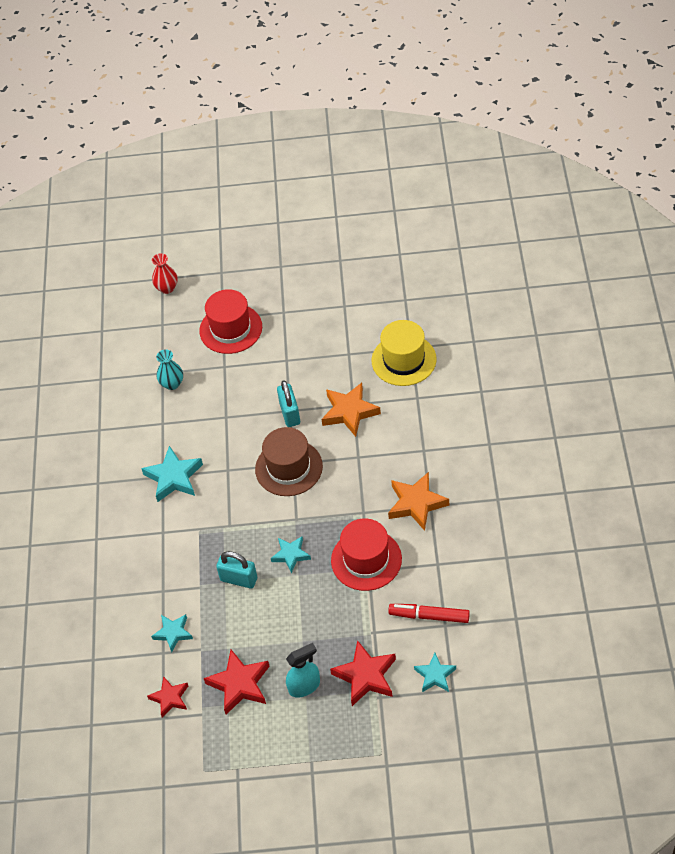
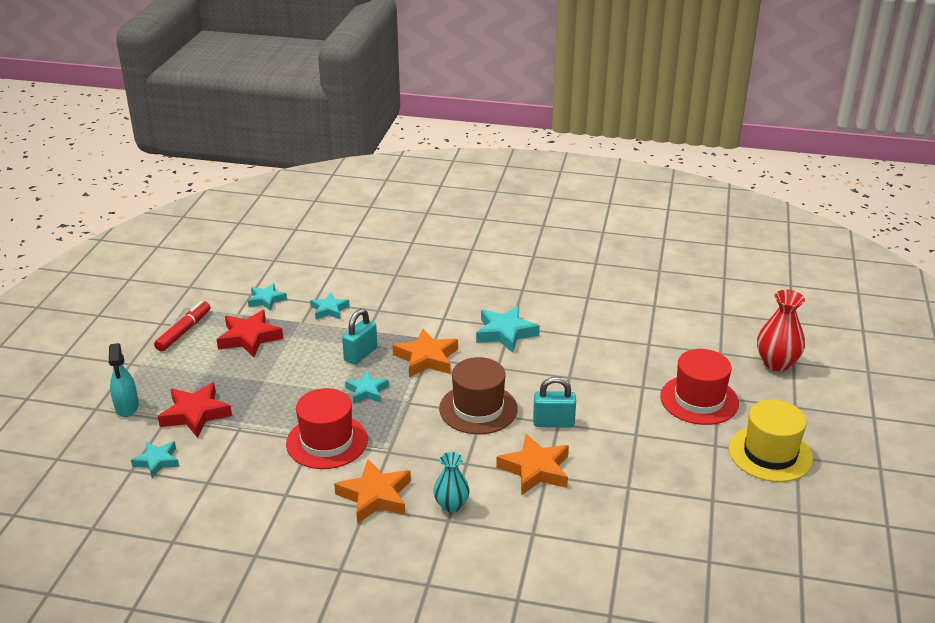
camera: 100 degrees right, 20 degrees down
red star [147,676,188,718] -> turquoise star [248,283,287,311]
red vase [152,253,178,294] -> red vase [757,290,805,371], size x1.51
turquoise vase [156,349,183,390] -> turquoise vase moved to [433,452,470,513]
turquoise spray bottle [286,643,320,698] -> turquoise spray bottle moved to [109,343,139,417]
yellow hat [372,320,437,386] -> yellow hat moved to [729,400,813,482]
red marker [388,604,470,623] -> red marker moved to [154,301,210,352]
none -> orange star [392,329,458,377]

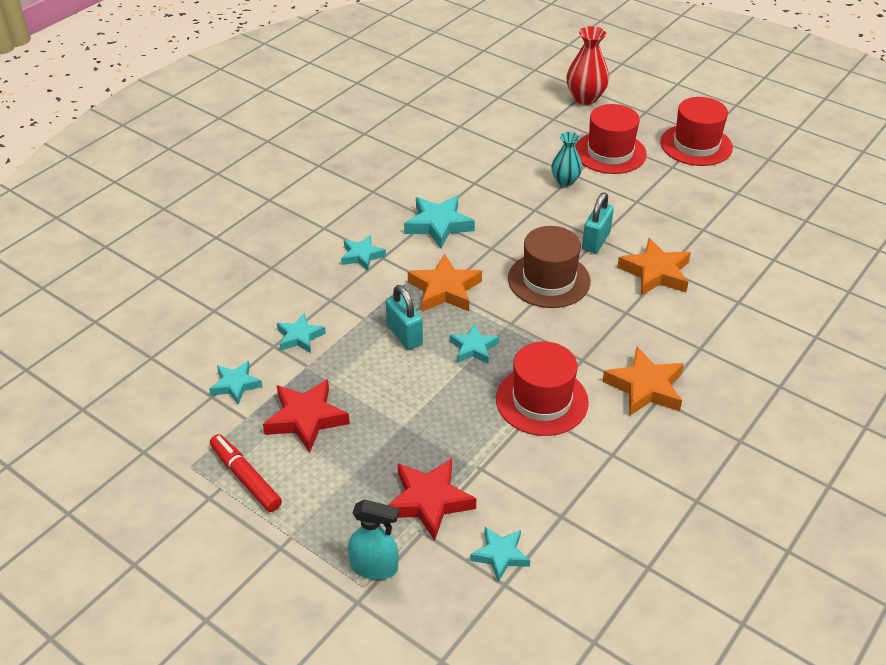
camera: 65 degrees left, 10 degrees up
turquoise vase [433,452,470,513] -> turquoise vase moved to [551,132,582,186]
yellow hat [729,400,813,482] -> red hat [660,97,733,166]
none -> turquoise star [341,235,386,271]

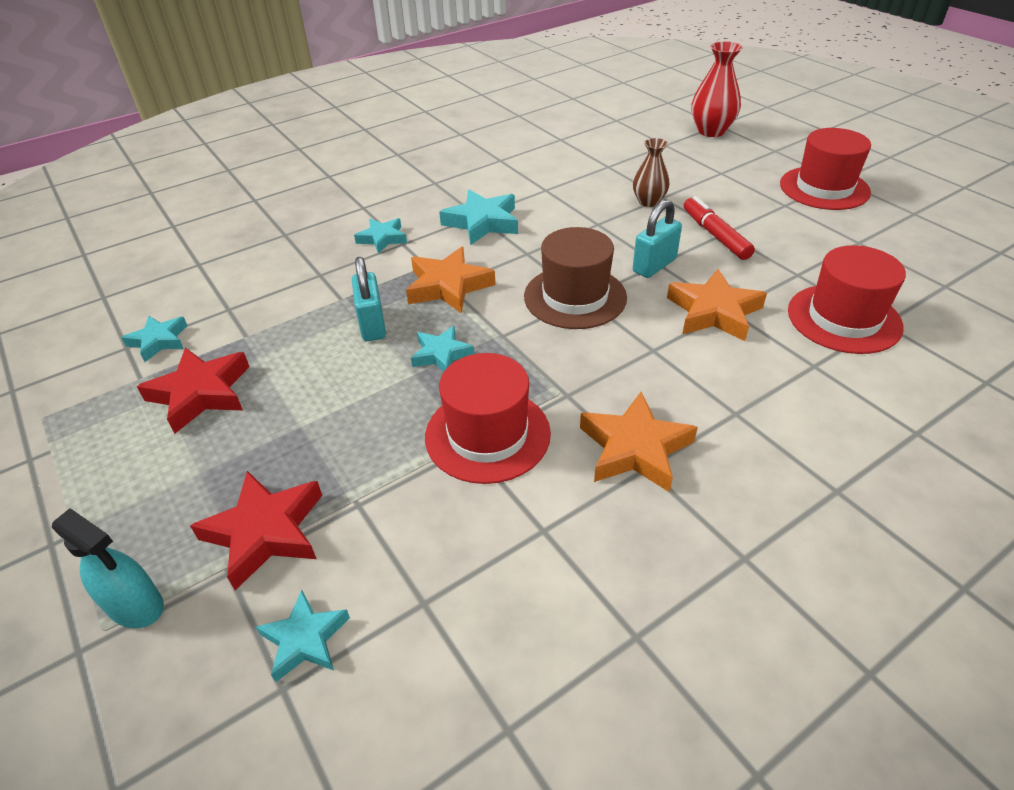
camera: 20 degrees right, 0 degrees up
red marker [210,434,282,512] -> red marker moved to [684,196,755,260]
turquoise star [277,313,326,353] -> none
turquoise vase [551,132,582,186] -> brown vase [633,138,670,207]
red hat [575,104,647,174] -> red hat moved to [788,245,906,354]

